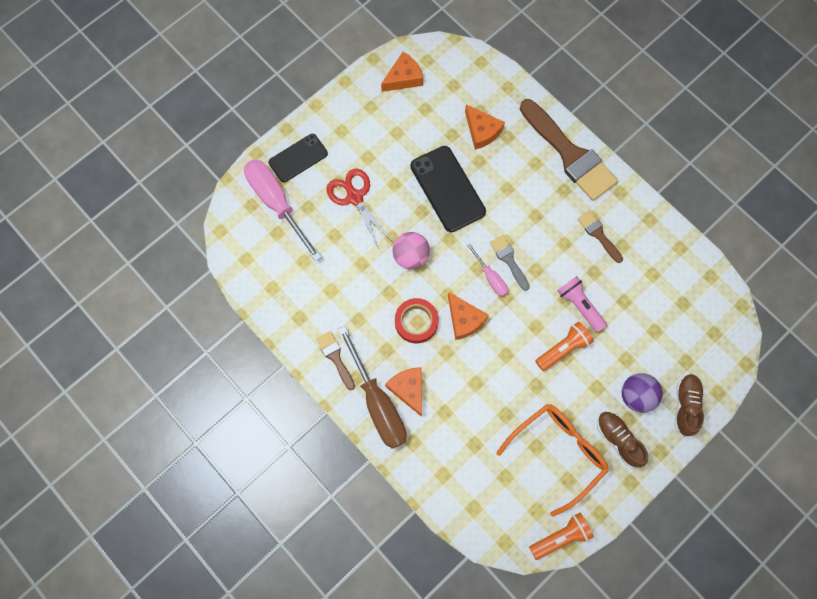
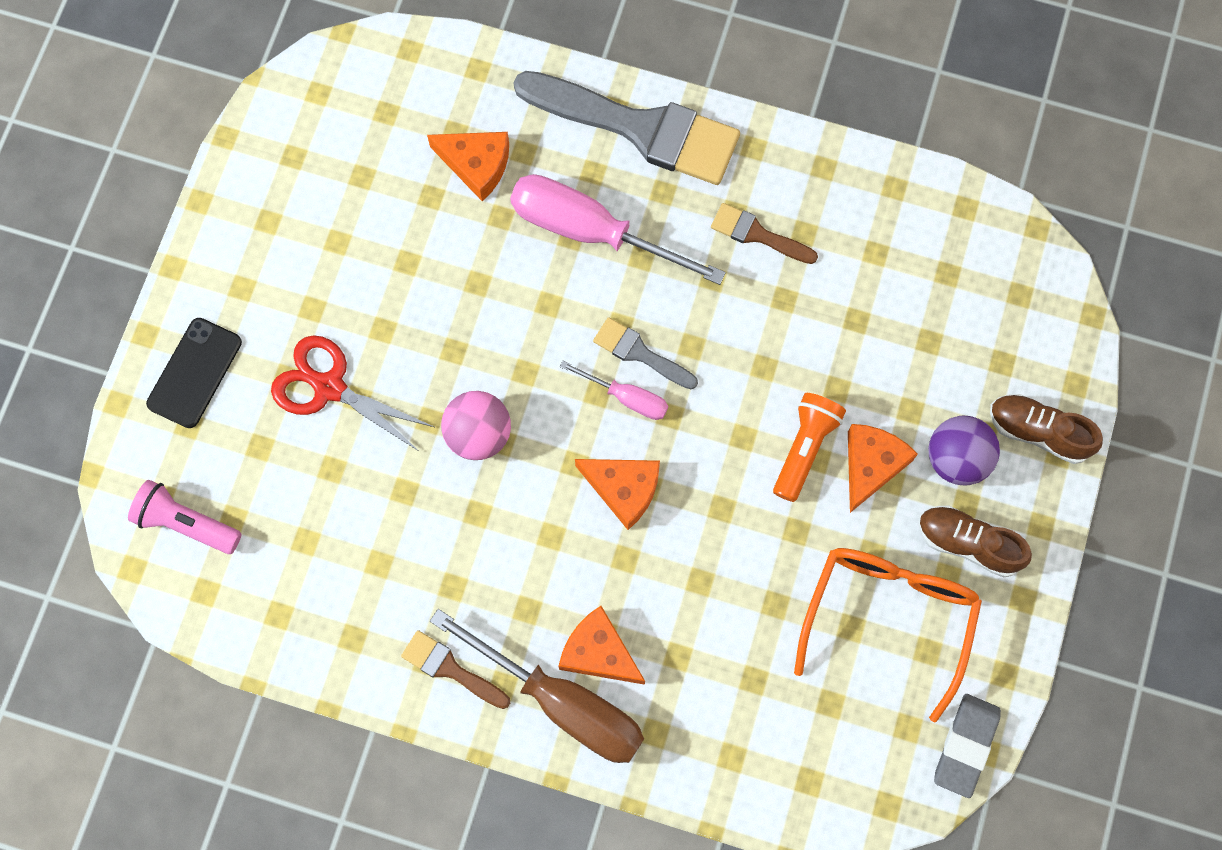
camera: 30 degrees left, 0 degrees up
pink screwdriver [244,159,322,262] -> pink screwdriver moved to [510,174,726,285]
orange cheese [381,52,423,92] -> orange cheese moved to [848,424,918,513]
red tape [395,298,438,343] -> none
black phone [410,146,486,232] -> none
brown brush [520,99,618,201] -> grey brush [514,71,740,185]
orange flashlight [529,513,594,560] -> grey eraser [934,694,1001,798]
pink flashlight [557,276,607,332] -> pink flashlight moved to [128,480,242,554]
brown shoe [675,374,704,436] -> brown shoe turned 45 degrees counterclockwise [990,394,1103,464]

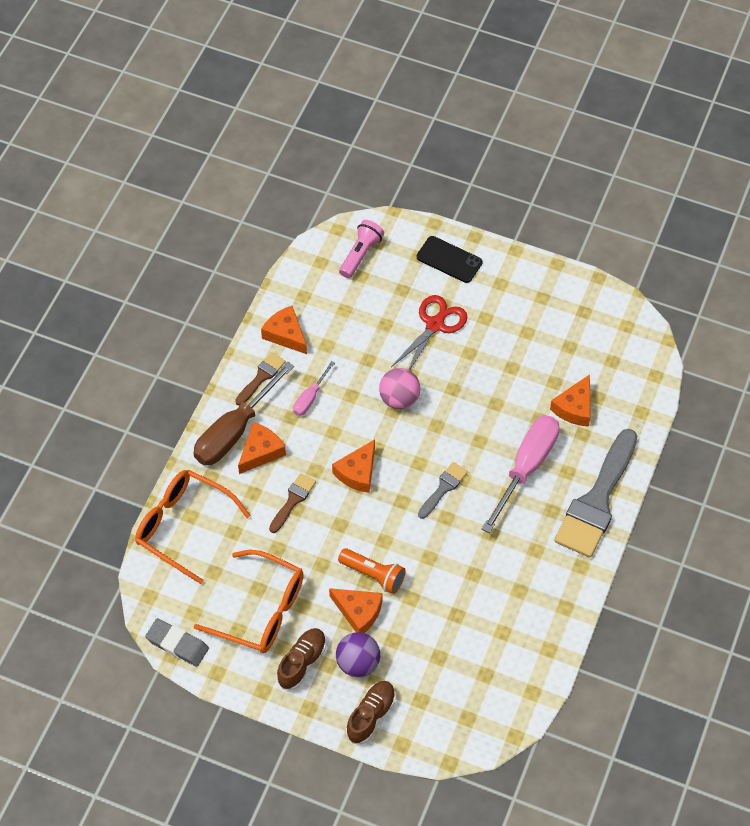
camera: 95 degrees right, 15 degrees down
pink screwdriver [560,361,668,420] -> pink screwdriver moved to [293,361,335,416]
brown brush [711,203,818,264] -> brown brush moved to [269,473,316,533]
none -> orange glasses [135,470,251,584]
none -> orange cheese [261,306,307,354]

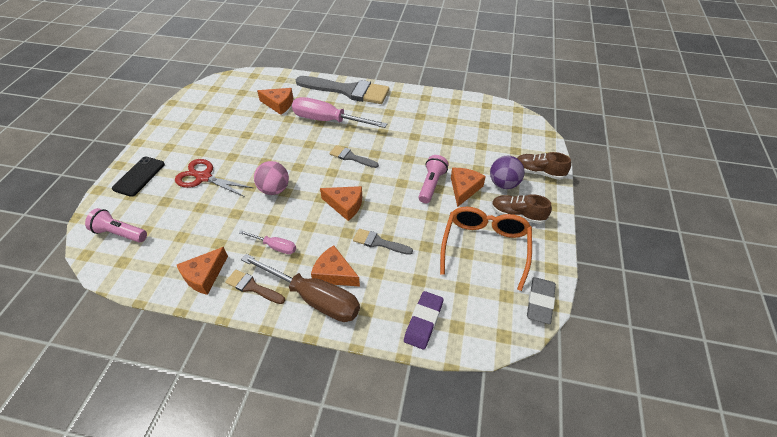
camera: 100 degrees left, 10 degrees down
orange glasses [135,470,251,584] -> purple eraser [404,291,443,350]
brown brush [269,473,316,533] -> grey brush [353,229,413,255]
orange flashlight [338,548,406,594] -> pink flashlight [419,155,449,203]

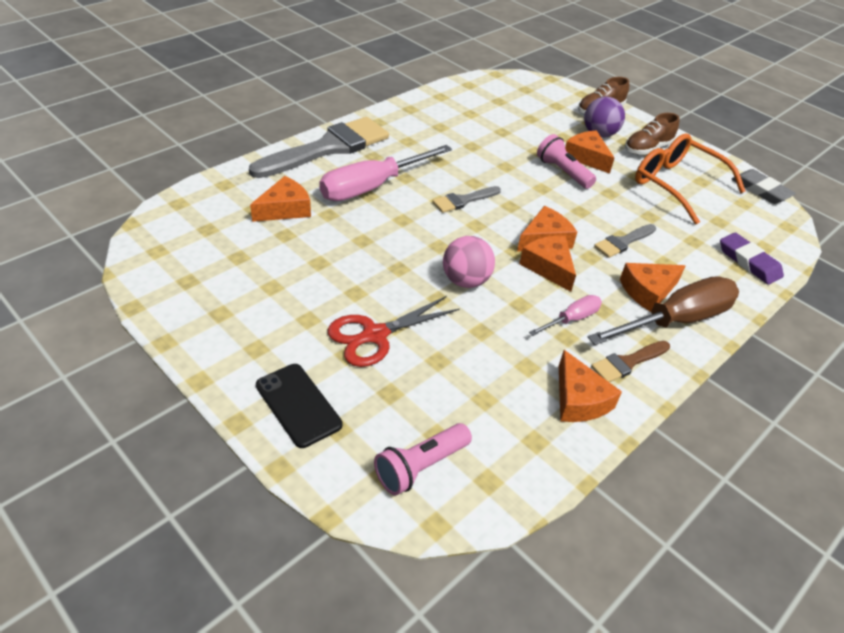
camera: 60 degrees left, 5 degrees down
none -> orange cheese [519,235,576,292]

